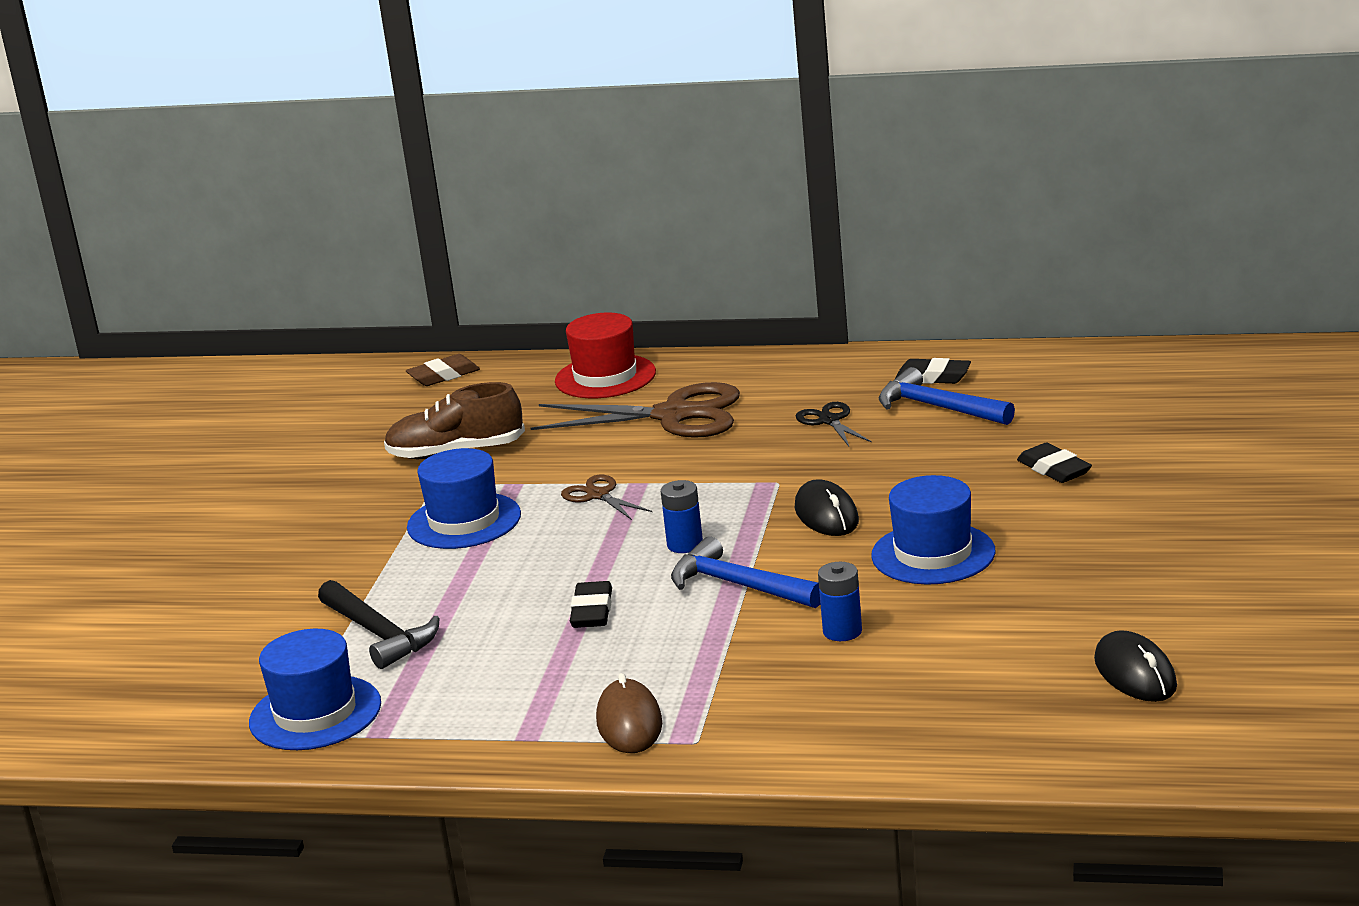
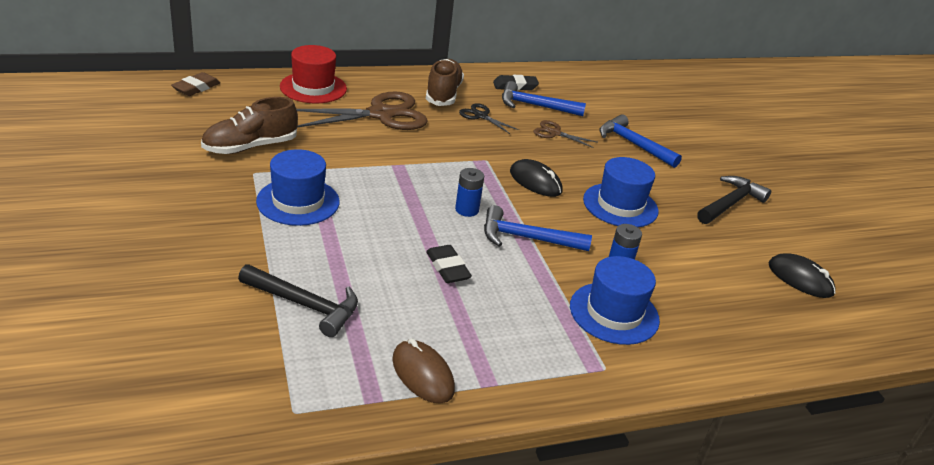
camera: 35 degrees left, 10 degrees up
blue hat [249,629,381,750] -> blue hat moved to [570,256,660,345]
brown scissors [561,475,652,520] -> brown scissors moved to [534,120,597,148]
brown mouse [596,673,662,753] -> brown mouse moved to [392,338,455,404]
black eraser [1017,443,1092,483] -> blue hammer [600,114,682,168]
none -> brown shoe [426,59,464,106]
none -> black hammer [697,176,771,224]

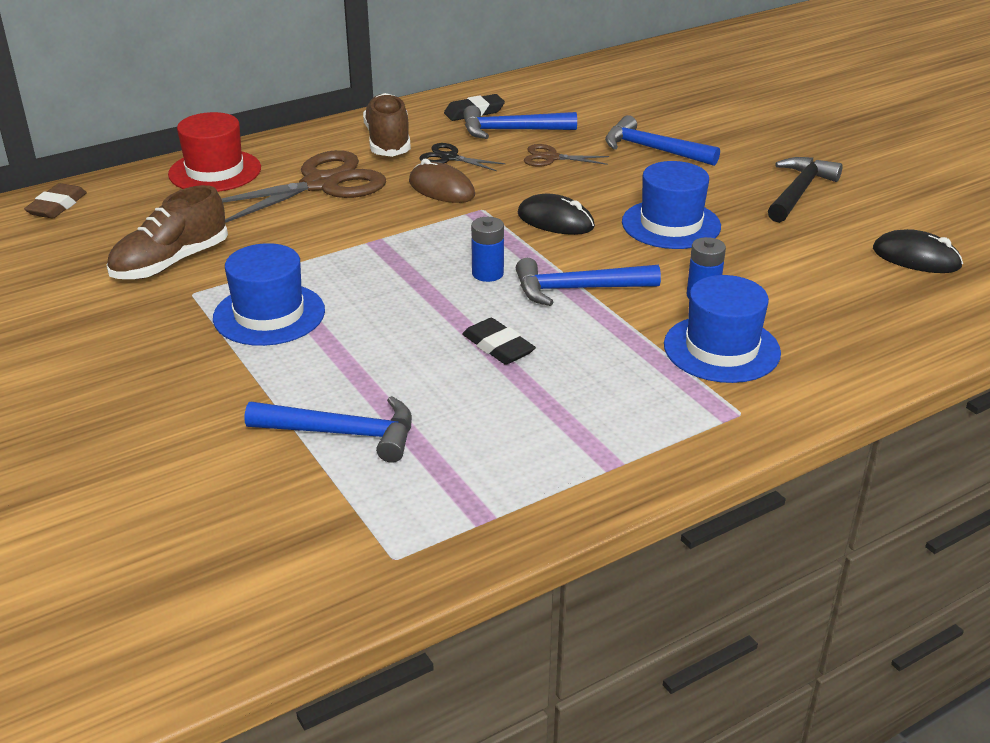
camera: 10 degrees left, 0 degrees up
black hammer [238,264,358,337] -> blue hammer [245,396,412,463]
brown mouse [392,338,455,404] -> brown mouse moved to [409,159,475,203]

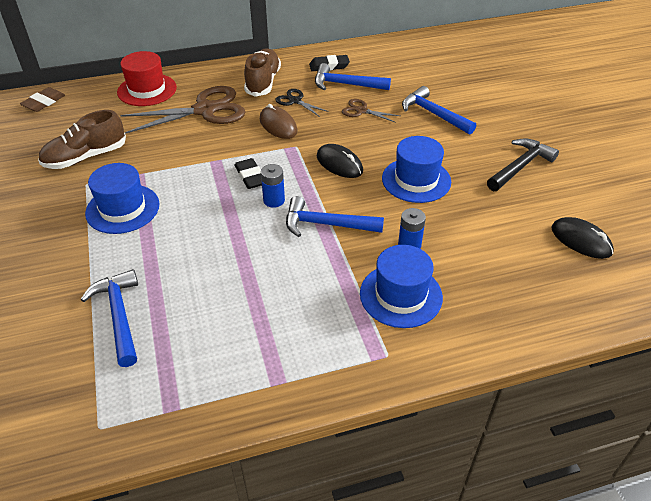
camera: 15 degrees right, 10 degrees up
blue hammer [245,396,412,463] -> blue hammer turned 135 degrees counterclockwise [81,269,138,367]
black eraser [462,318,536,365] -> black eraser moved to [235,158,262,189]

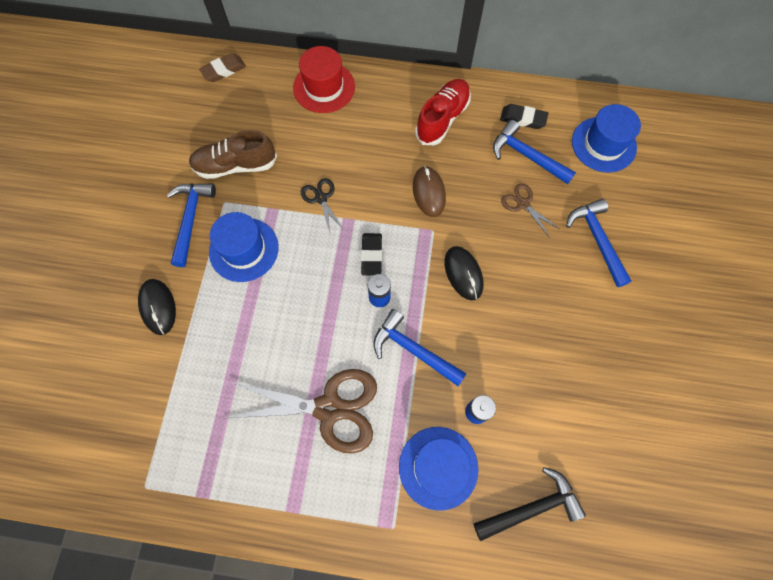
camera: 25 degrees right, 25 degrees up
blue hammer [81,269,138,367] -> blue hammer moved to [167,183,216,267]
brown scissors [120,86,246,134] -> brown scissors moved to [227,369,377,454]
brown shoe [244,49,281,97] -> red shoe [415,79,471,145]
black scissors [275,89,329,117] -> black scissors moved to [301,178,345,233]
blue hat [382,136,451,203] -> blue hat moved to [572,104,641,173]
black hammer [487,138,559,191] -> black hammer moved to [474,467,586,541]
black mouse [552,217,614,259] -> black mouse moved to [138,279,176,335]

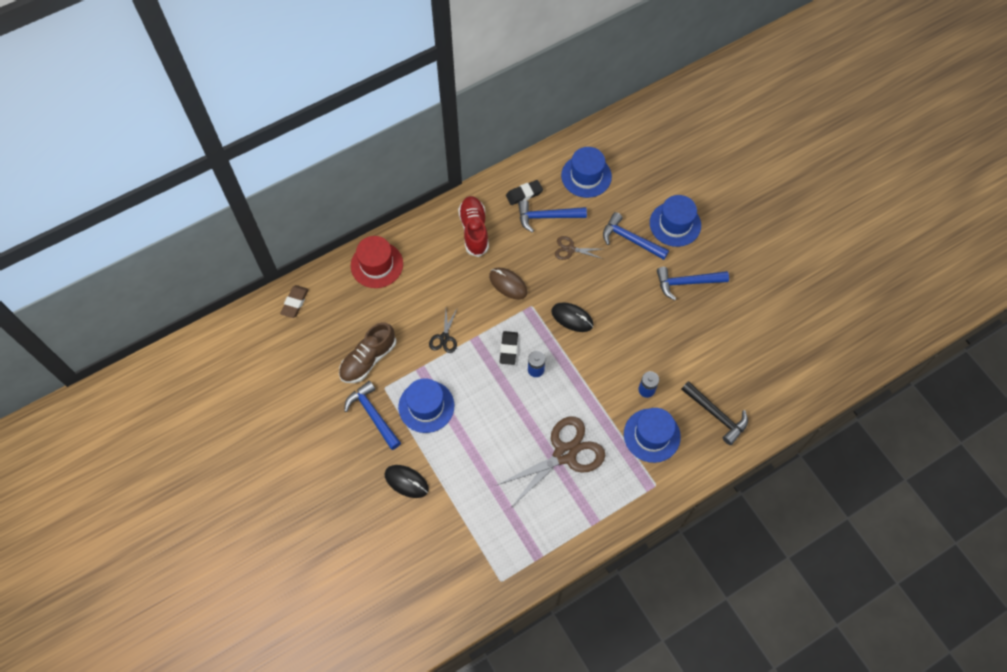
camera: 40 degrees left, 5 degrees down
black scissors [301,178,345,233] -> black scissors turned 105 degrees counterclockwise [429,309,457,353]
black eraser [361,233,382,276] -> black eraser turned 45 degrees clockwise [500,331,518,365]
blue hammer [373,309,467,386] -> blue hammer moved to [657,267,729,300]
black hammer [474,467,586,541] -> black hammer turned 105 degrees clockwise [681,381,748,445]
none -> blue hat [650,195,701,247]

